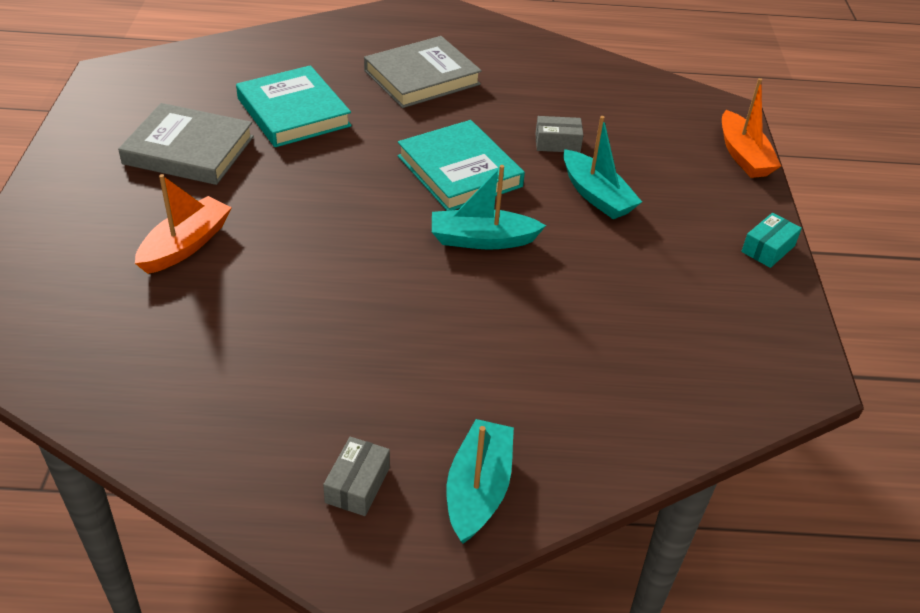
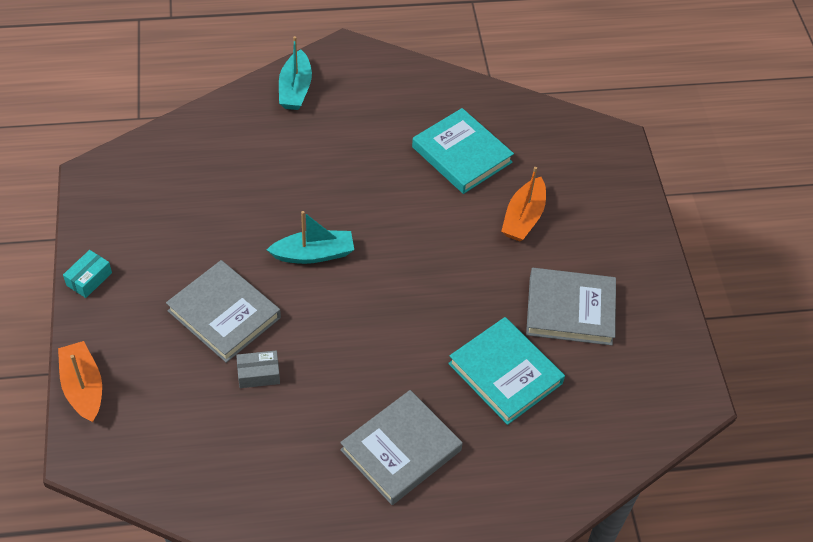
camera: 170 degrees right, 10 degrees up
grey box [323,437,390,516] -> none
turquoise book [398,120,525,211] -> turquoise book moved to [412,108,514,194]
turquoise boat [563,116,642,219] -> grey book [166,260,281,363]

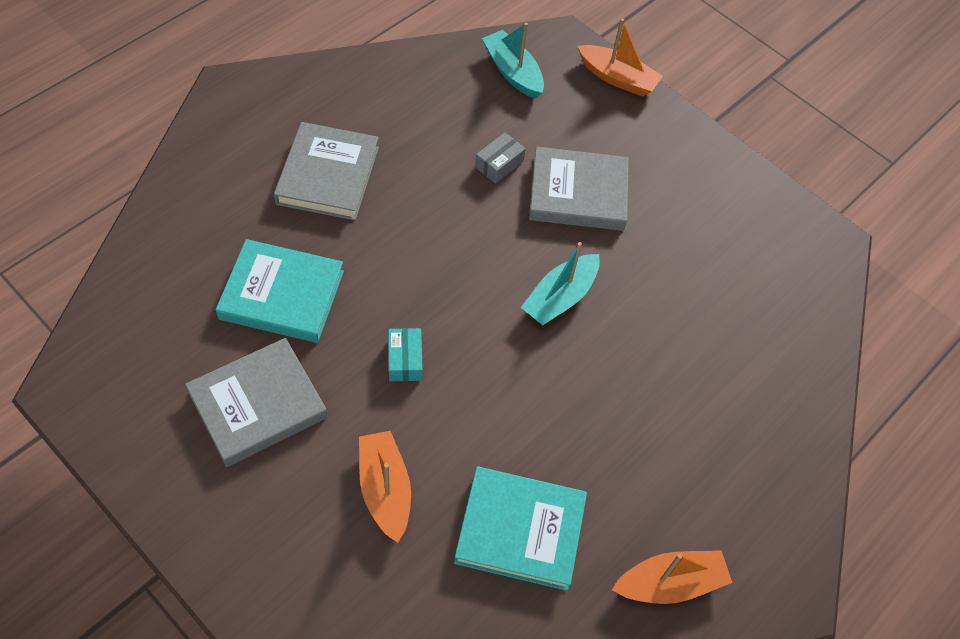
camera: 140 degrees right, 5 degrees up
turquoise box [63,250,112,298] -> turquoise box moved to [388,328,423,381]
turquoise boat [279,36,312,110] -> turquoise boat moved to [482,23,544,99]
none -> orange boat [612,550,732,604]

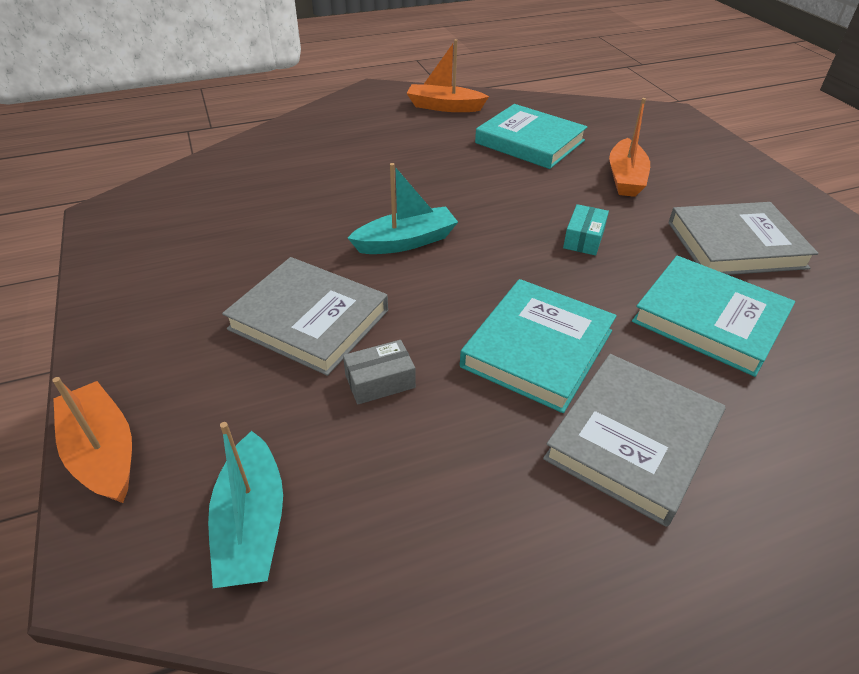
camera: 150 degrees left, 15 degrees down
none -> turquoise book [460,279,617,413]

